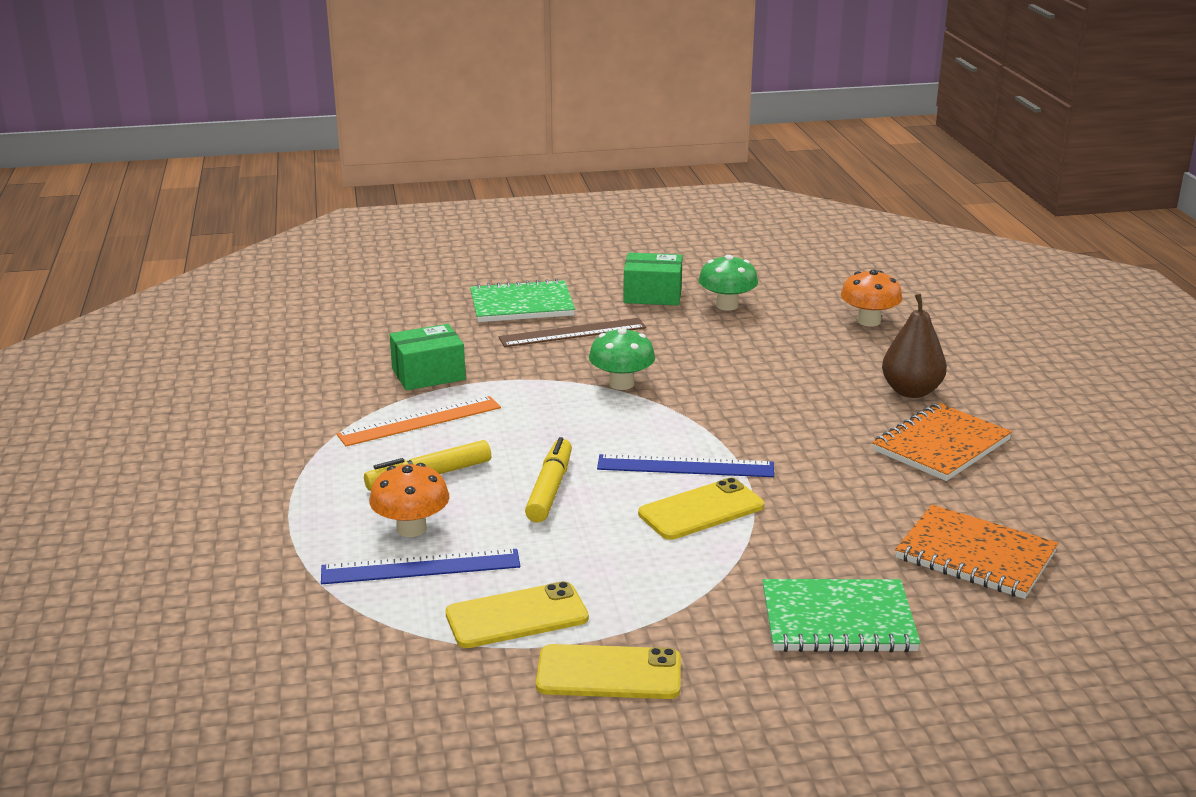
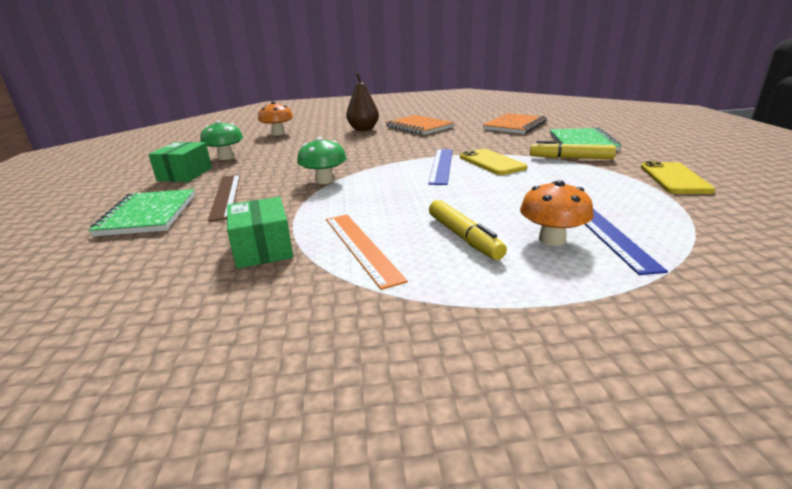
camera: 85 degrees left, 0 degrees up
yellow phone [445,581,589,648] -> none
yellow marker [525,437,572,522] -> yellow marker moved to [530,141,616,159]

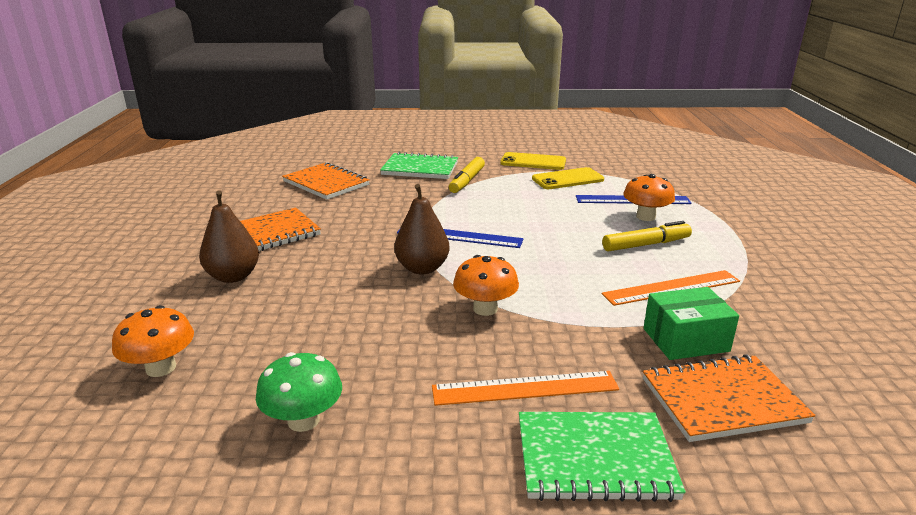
camera: 85 degrees left, 0 degrees up
green box [148,142,212,182] -> none
brown ruler [208,175,240,222] -> orange ruler [432,371,619,406]
green mushroom [297,137,347,184] -> orange mushroom [453,255,519,316]
yellow phone [460,149,527,175] -> yellow phone moved to [532,167,604,189]
none -> brown pear [394,184,450,274]
none -> orange notebook [643,354,816,442]

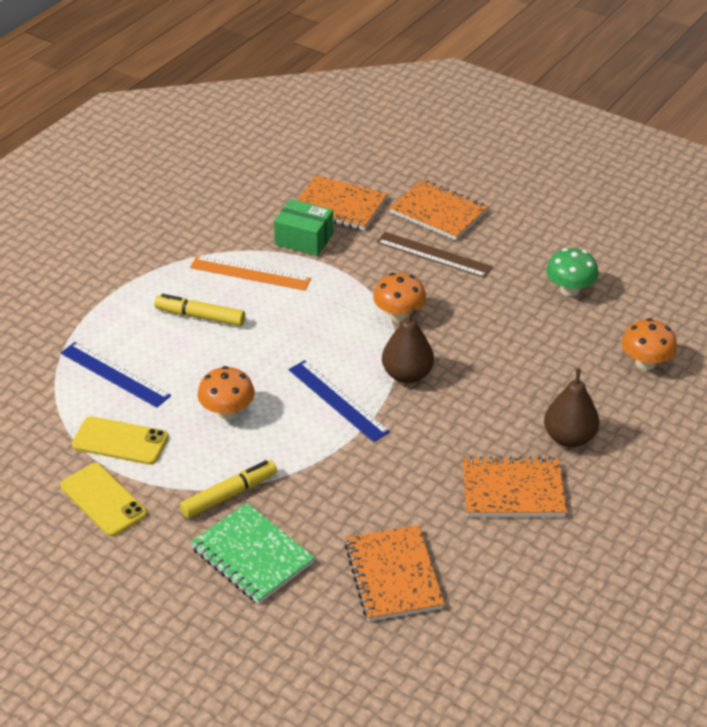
camera: 145 degrees left, 15 degrees up
orange ruler [432,371,619,406] -> brown ruler [376,232,493,278]
green notebook [519,412,686,502] -> orange notebook [390,179,488,240]
orange mushroom [623,174,675,221] -> orange mushroom moved to [197,366,255,419]

